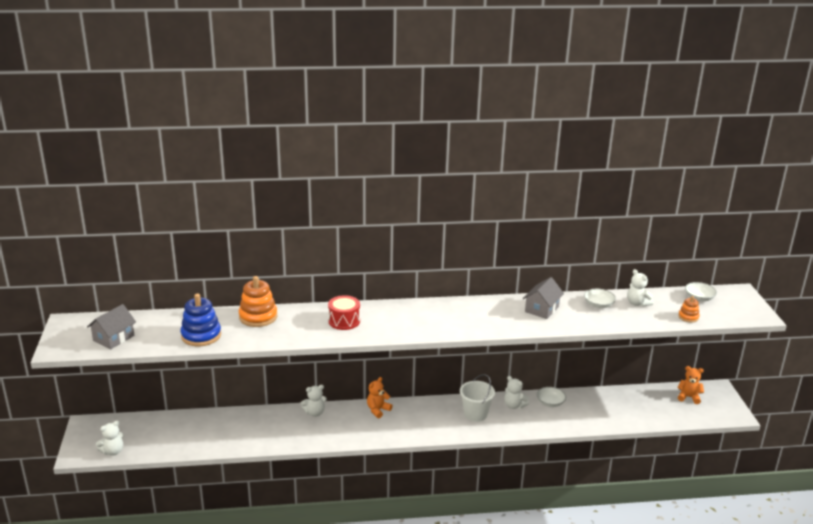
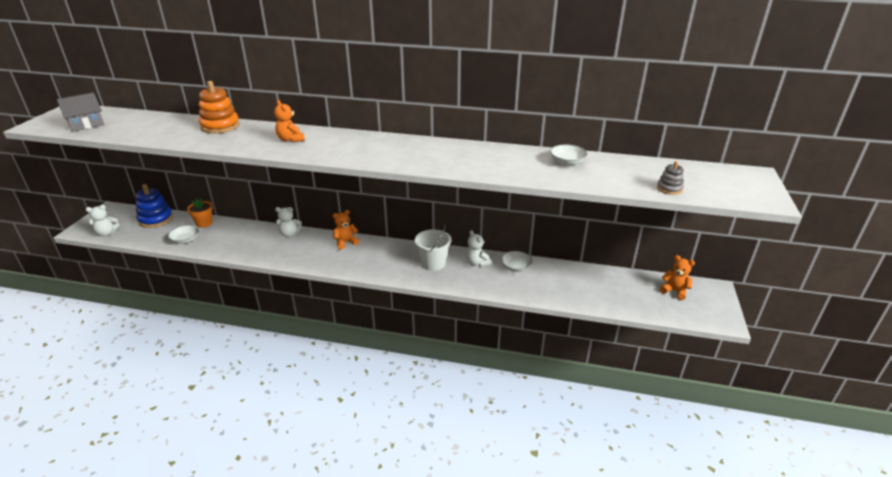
camera: 20 degrees right, 5 degrees up
blue stacking toy [180,294,221,346] -> blue stacking toy moved to [135,184,173,228]
red drum [328,295,360,330] -> orange teddy bear [274,100,305,142]
grey house [523,277,564,319] -> none
white teddy bear [627,269,654,307] -> none
orange stacking toy [678,296,700,322] -> grey stacking toy [657,161,684,195]
white bowl [685,282,717,301] -> white bowl moved to [168,225,199,244]
none -> orange flower pot [187,198,213,228]

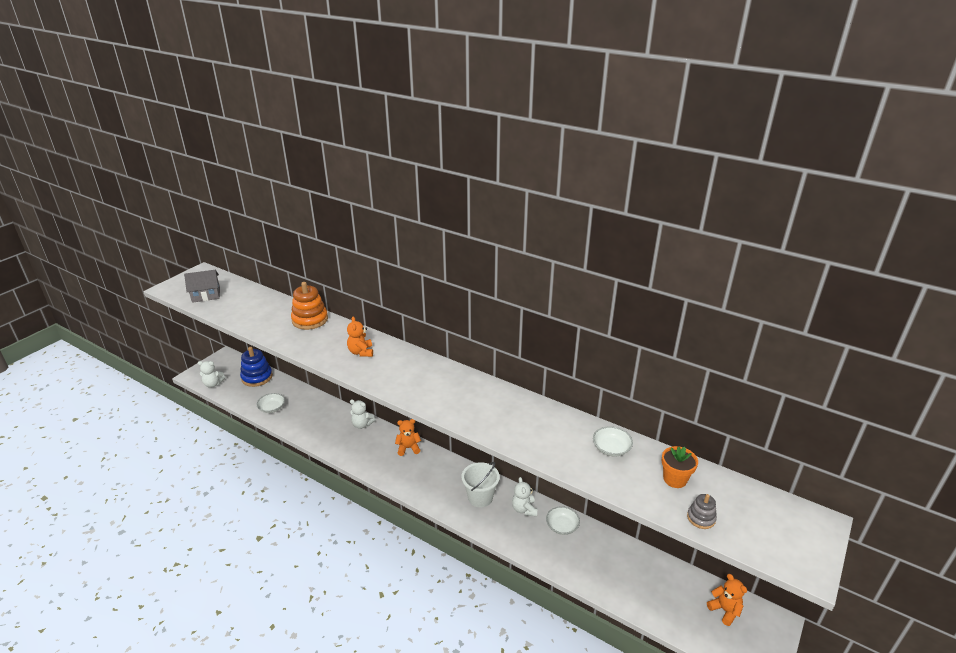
camera: 20 degrees right, 0 degrees up
orange flower pot [187,198,213,228] -> orange flower pot moved to [661,446,698,488]

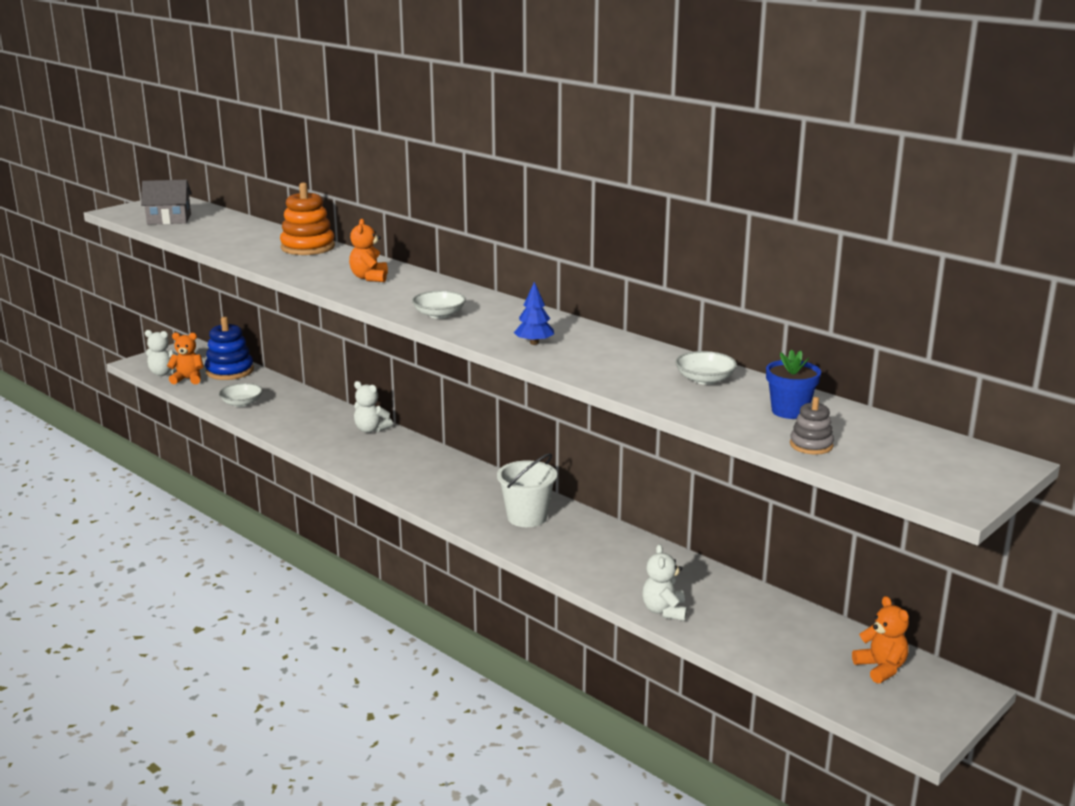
camera: 10 degrees right, 10 degrees down
orange teddy bear [395,419,421,456] -> orange teddy bear moved to [167,333,204,384]
white teddy bear [512,477,537,516] -> white teddy bear moved to [642,544,687,621]
white bowl [546,506,580,535] -> white bowl moved to [412,291,466,319]
orange flower pot [661,446,698,488] -> blue flower pot [766,349,821,419]
none -> blue tree [514,282,554,345]

